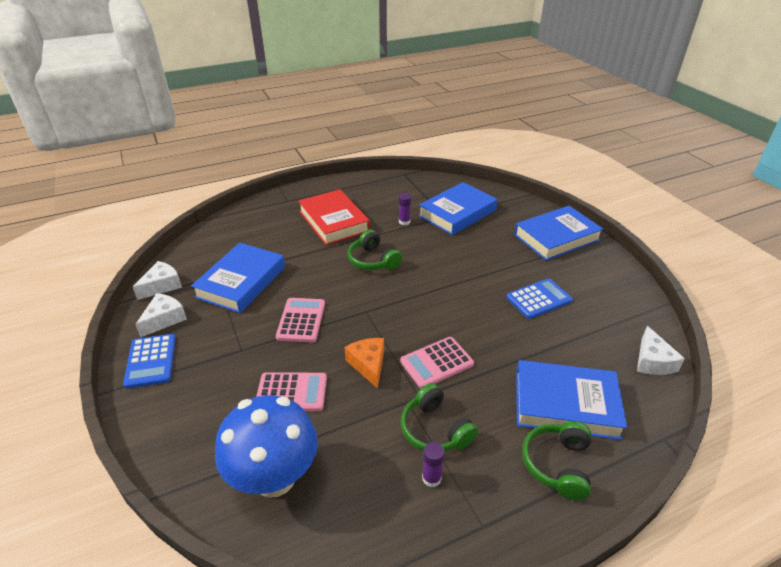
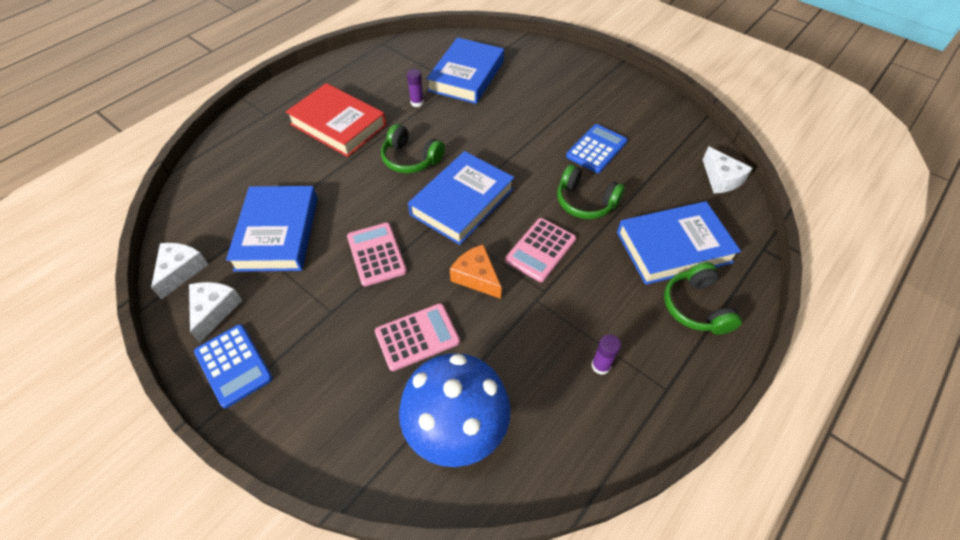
camera: 25 degrees left, 15 degrees up
green headphones [401,383,478,452] -> green headphones moved to [557,165,625,219]
blue book [514,206,604,261] -> blue book moved to [408,151,514,245]

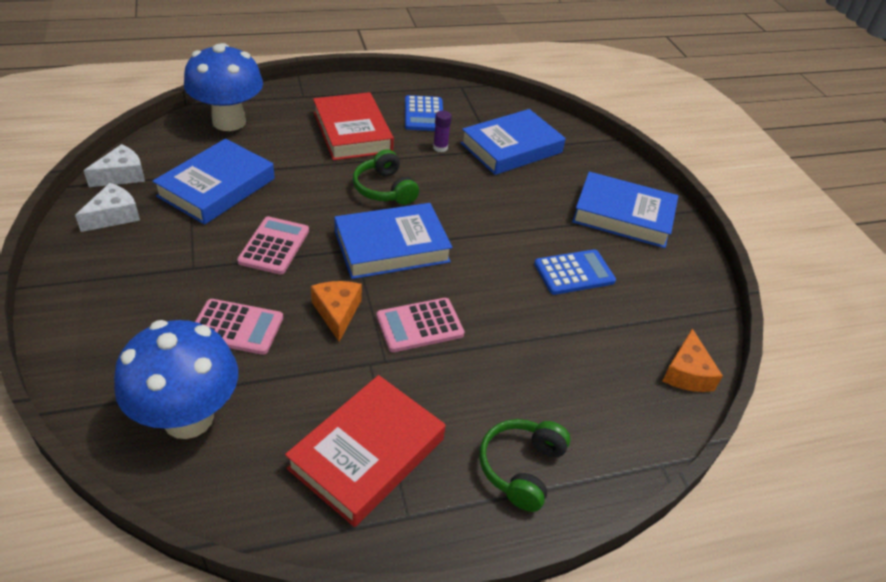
camera: 30 degrees right, 10 degrees down
blue calculator [194,324,273,408] -> blue calculator moved to [405,95,443,131]
green headphones [557,165,625,219] -> none
purple glue stick [591,334,621,375] -> red book [285,375,445,527]
blue book [617,201,741,285] -> blue book moved to [572,172,678,248]
white cheese [702,146,753,193] -> orange cheese [662,329,723,392]
none -> blue mushroom [184,43,263,131]

